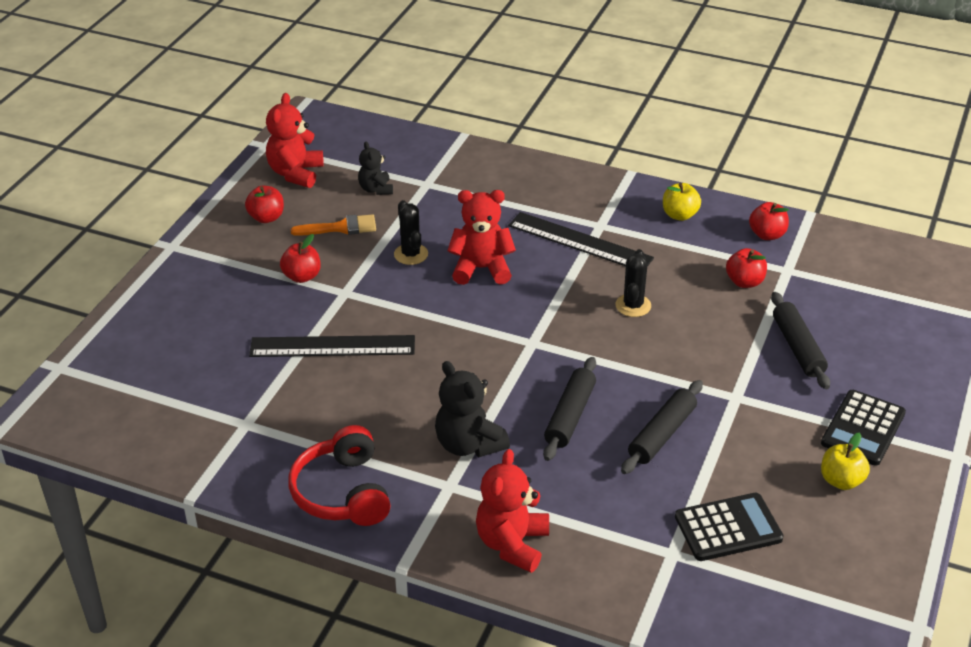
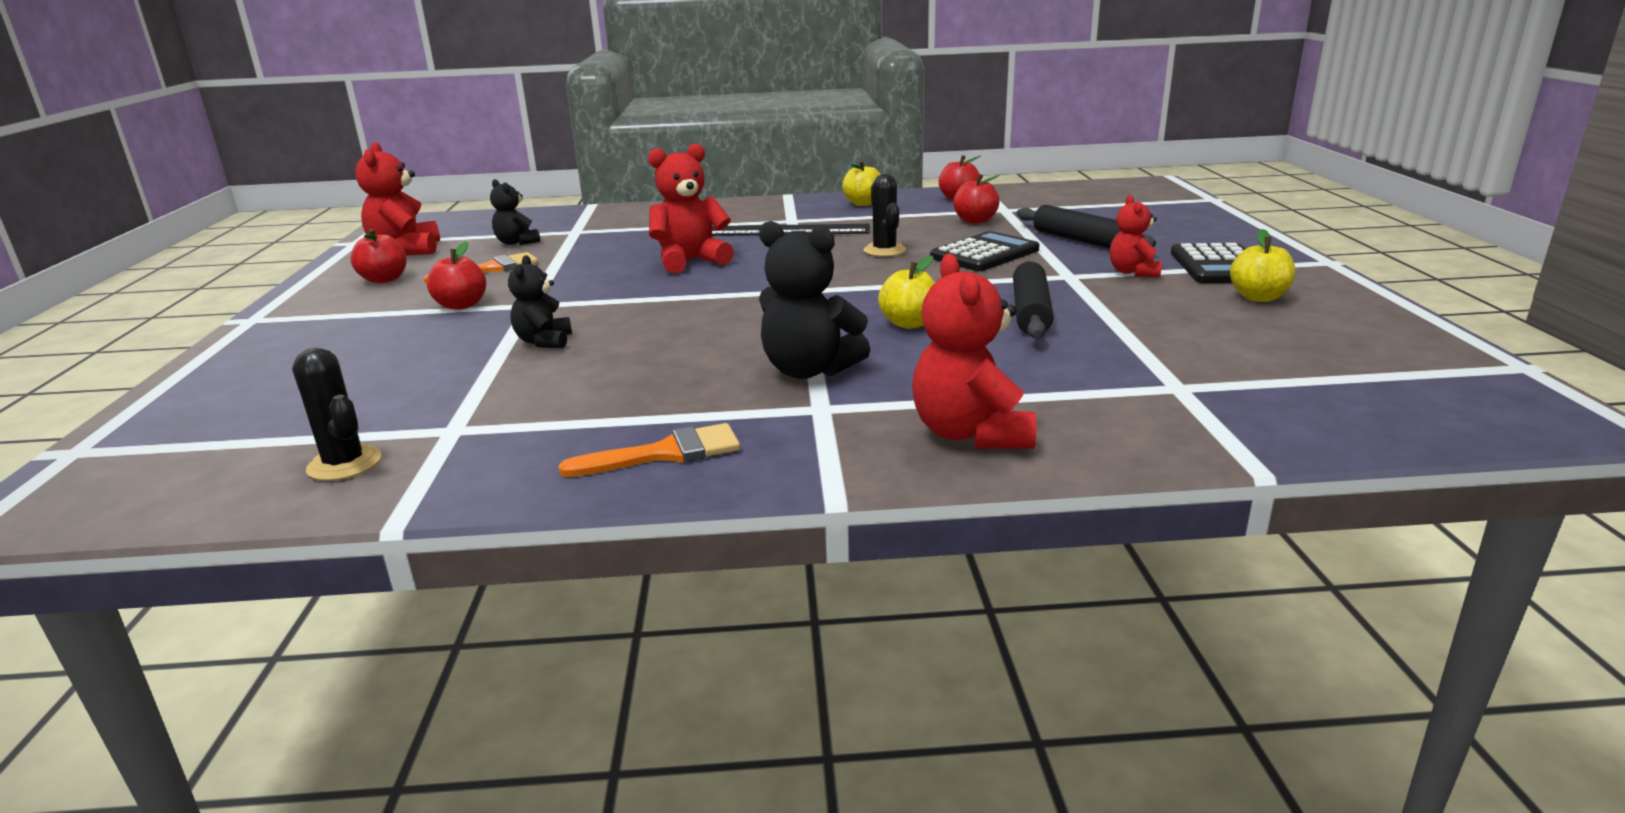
camera: 25 degrees left, 15 degrees down
black ruler [249,335,415,357] -> black teddy bear [508,255,572,348]
red headphones [288,425,391,526] -> orange brush [558,423,740,477]
black cactus [394,200,428,265] -> black cactus moved to [292,348,381,481]
black rolling pin [543,357,596,461] -> yellow apple [878,255,935,329]
black calculator [675,493,784,561] -> black calculator moved to [930,231,1040,271]
none -> red teddy bear [1110,195,1162,277]

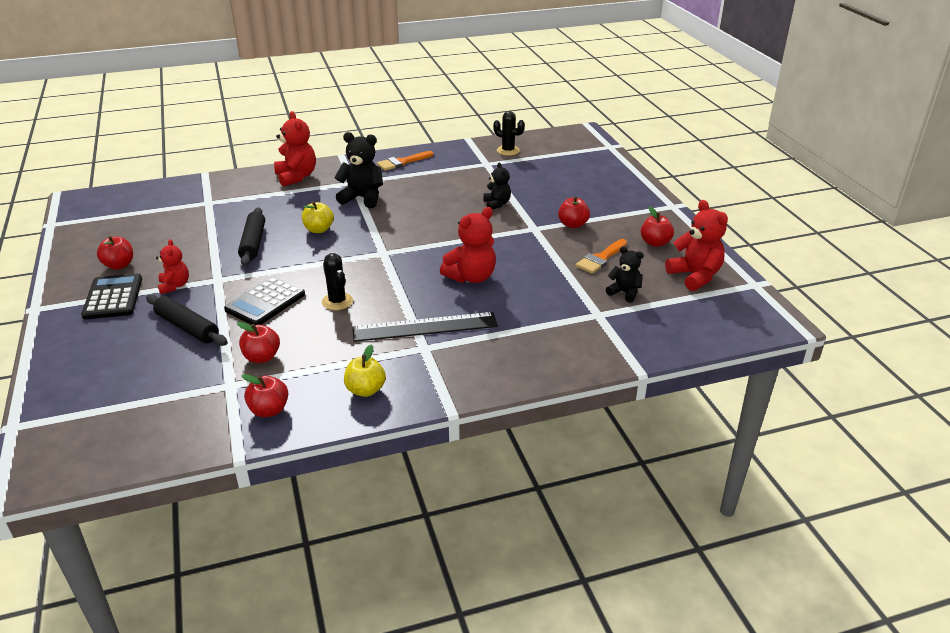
camera: 165 degrees right, 10 degrees up
yellow apple [1230,229,1295,302] -> red apple [97,236,133,270]

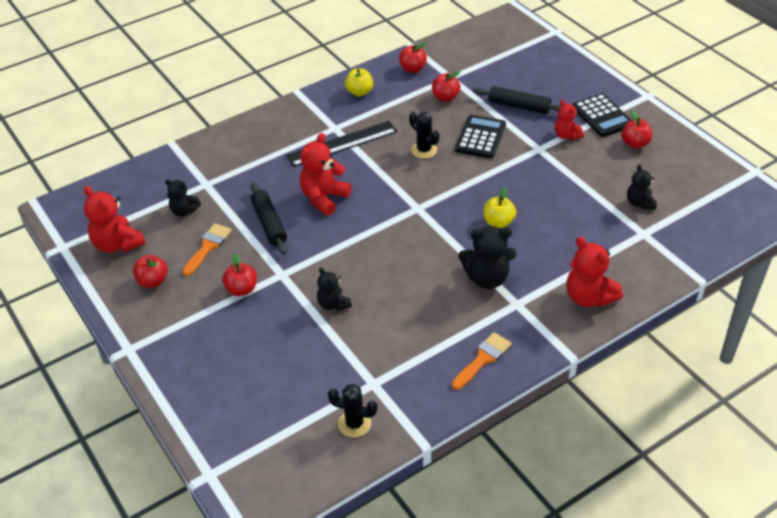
camera: 165 degrees right, 10 degrees up
black rolling pin [238,207,265,266] -> black rolling pin moved to [251,182,287,254]
none -> black teddy bear [627,164,657,210]

